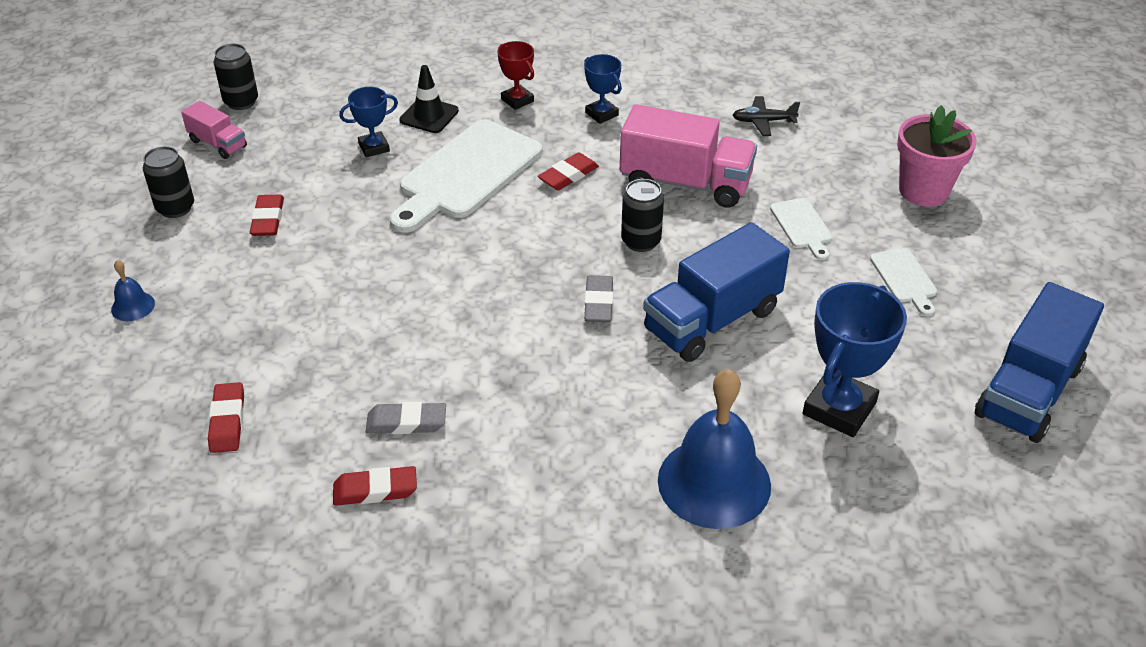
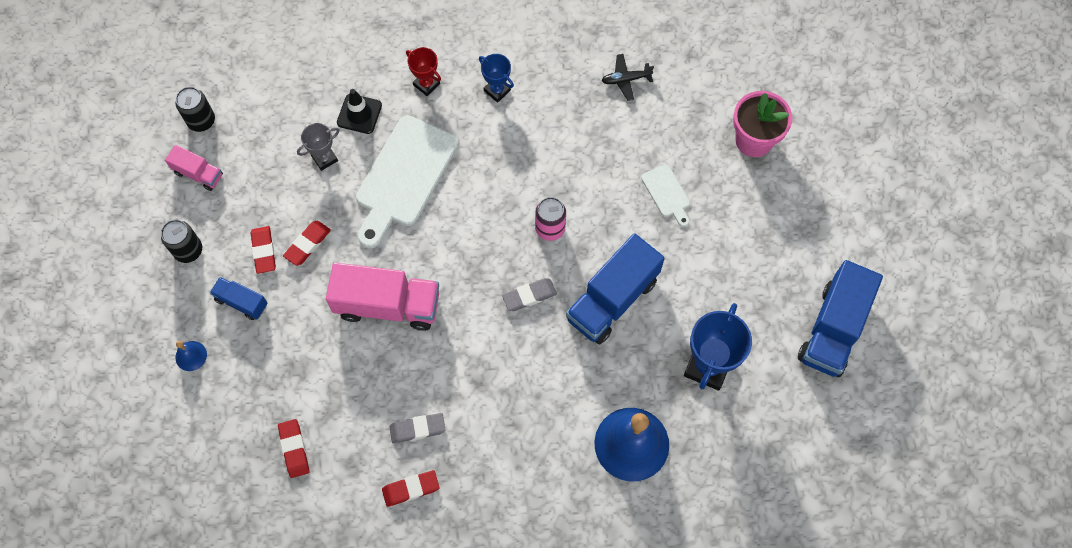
camera: 10 degrees left, 25 degrees up
blue trophy [339,87,398,157] -> grey trophy [297,123,340,171]
red eraser [538,152,599,190] -> red eraser moved to [283,221,331,266]
grey eraser [584,275,613,322] -> grey eraser turned 75 degrees clockwise [502,278,557,311]
pink truck [620,104,757,208] -> pink truck moved to [326,263,439,331]
black can [621,179,664,252] -> pink can [535,197,566,241]
white cutting board [870,248,937,316] -> none
none -> blue truck [210,277,267,320]

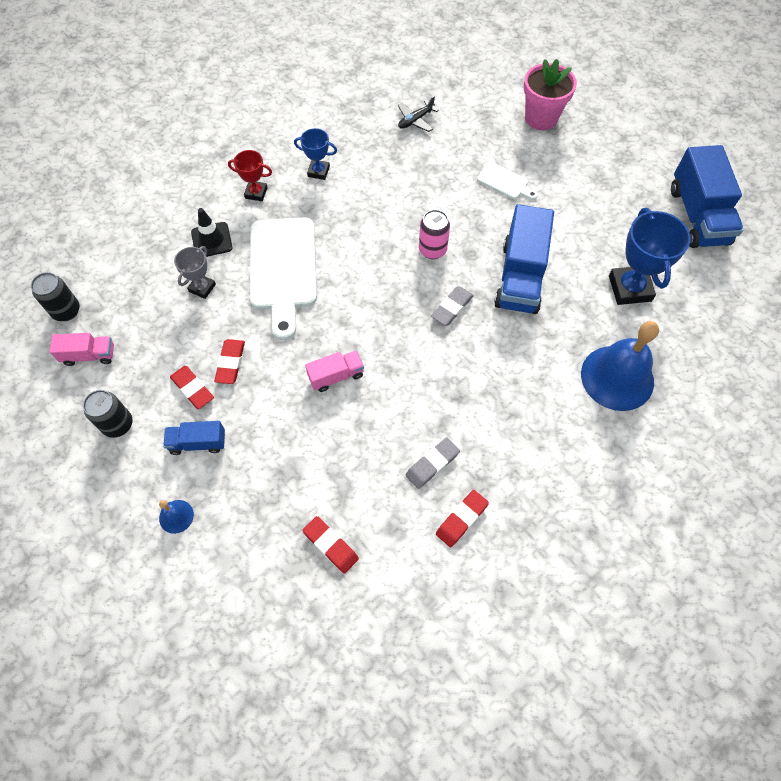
camera: 30 degrees left, 5 degrees down
pink truck [326,263,439,331] -> pink truck [305,350,364,392], size x0.52

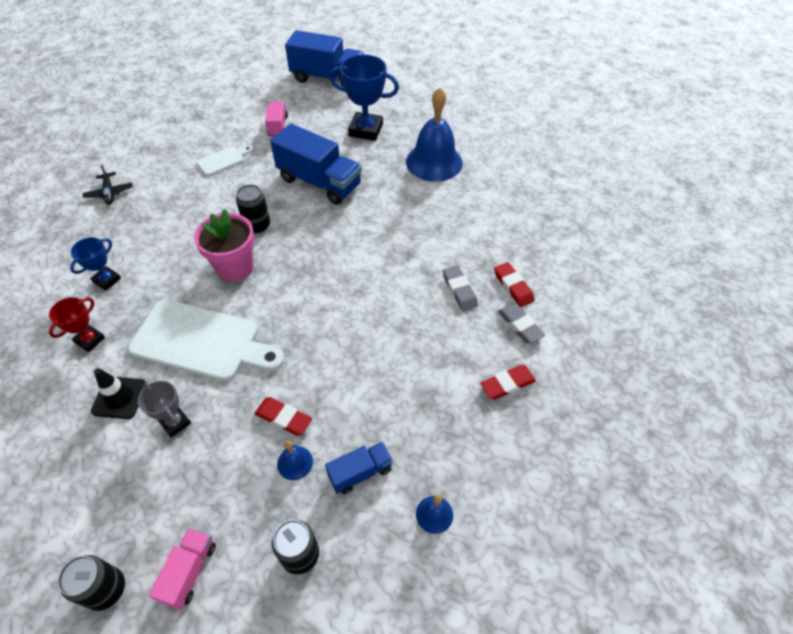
camera: 70 degrees left, 10 degrees down
blue truck [163,421,225,455] -> blue truck turned 135 degrees counterclockwise [325,442,393,494]
red eraser [170,366,214,409] -> blue bell [277,440,313,480]
pink truck [305,350,364,392] -> pink truck moved to [265,101,288,137]
pink can [419,210,450,259] -> black can [236,184,270,234]
grey eraser [431,286,474,326] -> grey eraser moved to [498,303,545,343]
pink flower pot [524,59,577,130] -> pink flower pot moved to [194,209,254,282]

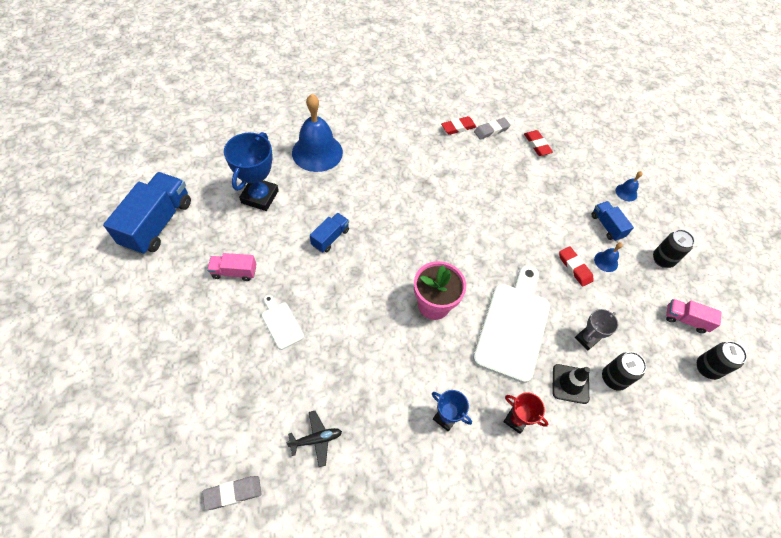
camera: 90 degrees left, 5 degrees up
black can [236,184,270,234] -> black can moved to [602,352,646,391]
red eraser [254,397,312,436] -> red eraser turned 60 degrees counterclockwise [559,246,594,287]
blue truck [270,124,362,205] -> blue truck [310,213,349,253], size x0.52
grey eraser [443,265,478,311] -> grey eraser moved to [203,476,262,510]

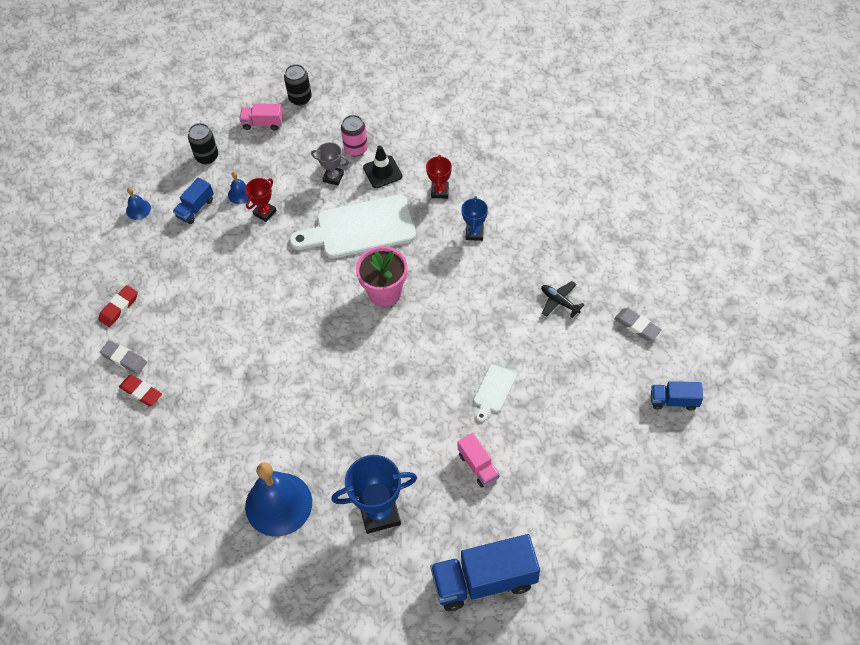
camera: 115 degrees left, 0 degrees up
blue truck [310,213,349,253] -> blue truck moved to [651,381,703,411]
red eraser [559,246,594,287] -> red trophy [245,178,277,222]
black can [602,352,646,391] -> pink can [341,115,368,156]
pink truck [666,299,721,333] -> pink truck turned 105 degrees clockwise [239,103,283,130]

